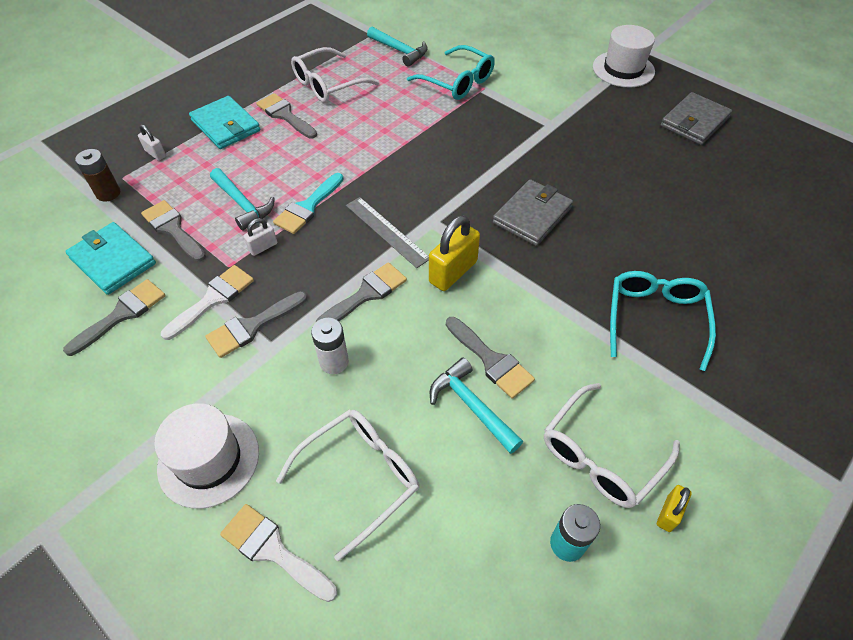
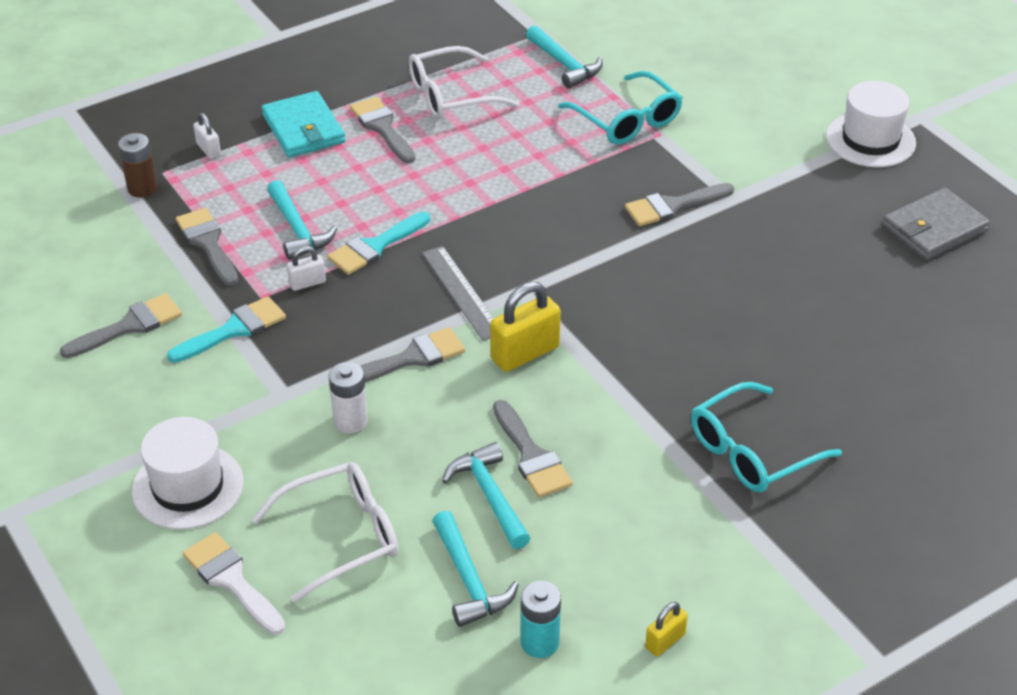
camera: 15 degrees right, 10 degrees down
turquoise wallet [65,222,156,295] -> none
white brush [161,265,254,340] -> turquoise brush [167,296,286,363]
grey brush [205,291,307,358] -> grey brush moved to [625,183,734,226]
grey wallet [493,179,573,246] -> none
white glasses [544,383,680,508] -> none
turquoise glasses [610,271,716,371] -> turquoise glasses turned 150 degrees counterclockwise [691,382,842,493]
none -> turquoise hammer [432,511,519,627]

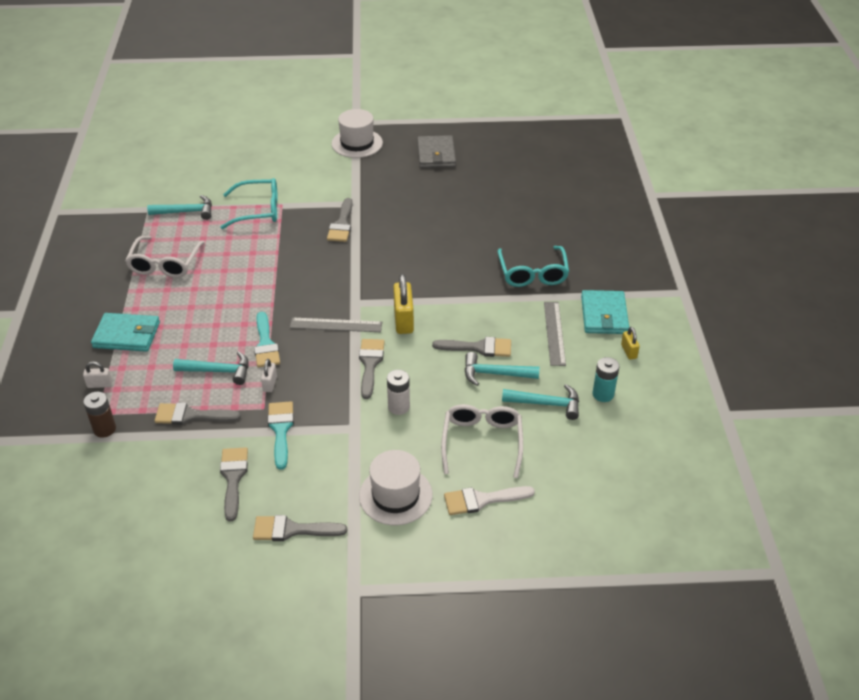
camera: 60 degrees left, 0 degrees up
grey brush [350,97,415,163] -> grey brush moved to [253,515,347,541]
none -> grey ruler [544,302,566,366]
none -> turquoise wallet [581,290,629,334]

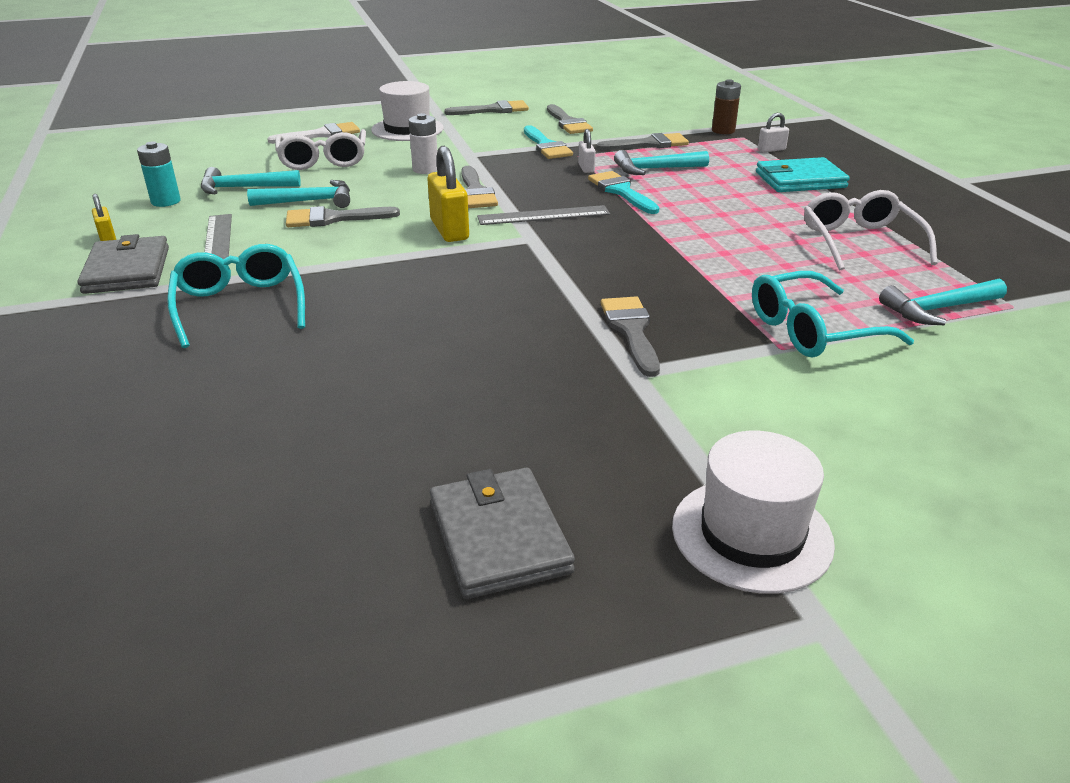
camera: 165 degrees right, 10 degrees down
turquoise wallet [581,290,629,334] -> grey wallet [77,234,169,294]

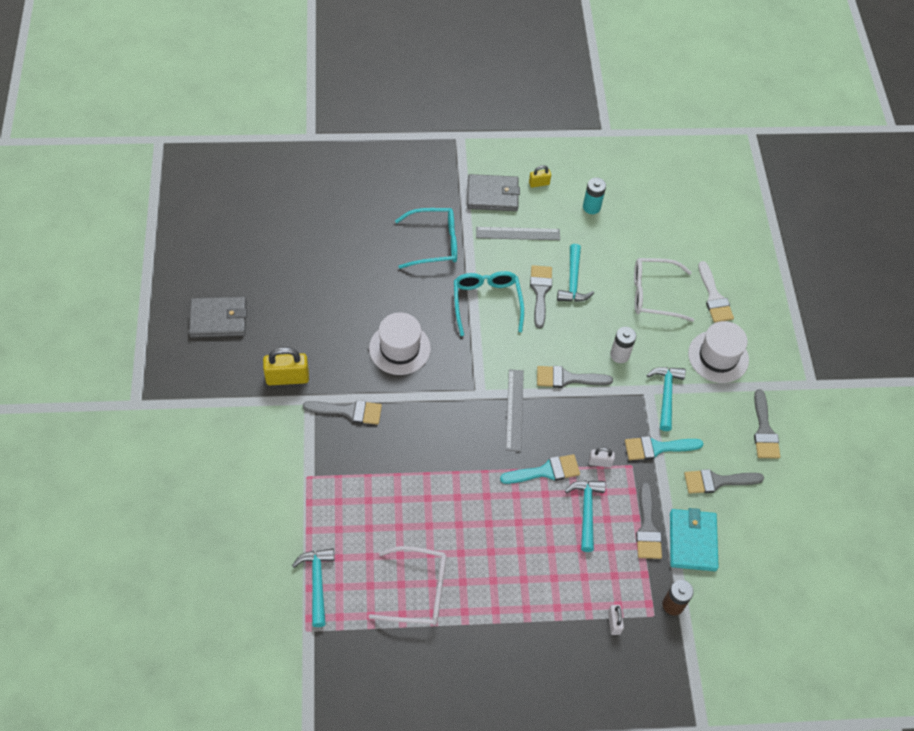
camera: 100 degrees right, 25 degrees up
turquoise hammer [201,167,301,194] -> turquoise hammer moved to [647,367,686,431]
yellow padlock [428,146,469,242] -> yellow padlock moved to [263,347,309,385]
white hat [672,431,835,594] -> white hat moved to [369,312,431,375]
turquoise glasses [752,271,914,357] -> turquoise glasses moved to [454,271,524,336]
turquoise wallet [756,157,850,192] -> turquoise wallet moved to [670,508,719,571]

